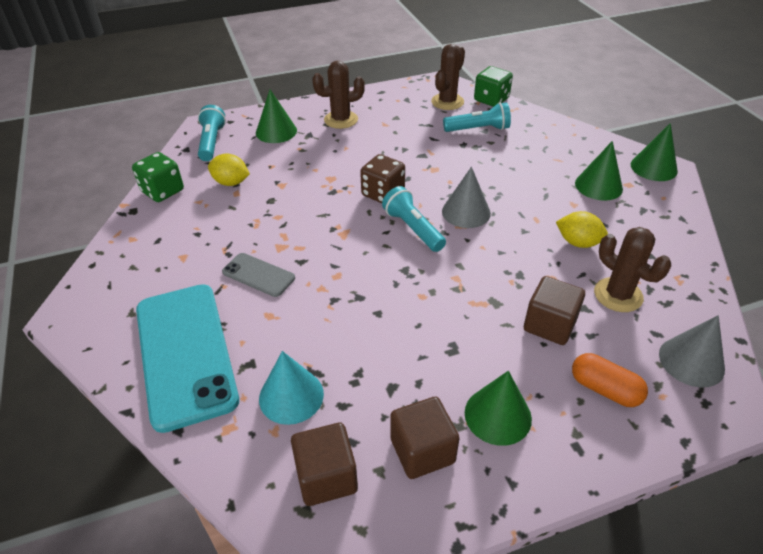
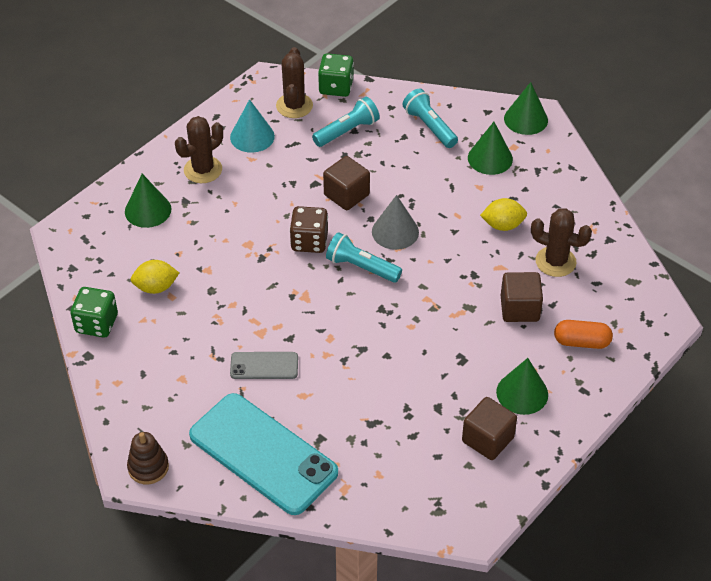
camera: 30 degrees left, 5 degrees up
turquoise flashlight [198,105,226,161] -> turquoise flashlight moved to [403,89,458,148]
turquoise cone [259,351,324,425] -> turquoise cone moved to [230,99,275,153]
brown cube [291,423,358,506] -> brown cube moved to [323,156,370,210]
grey cone [659,315,725,388] -> none
none -> brown stacking toy [127,432,169,484]

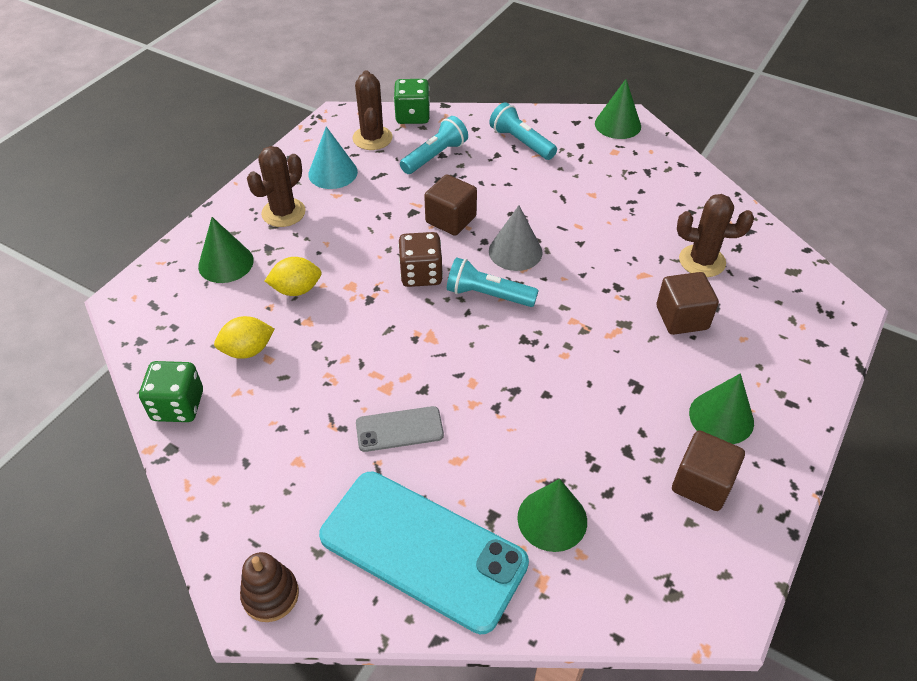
camera: 10 degrees left, 0 degrees up
green cone [468,122,513,175] -> green cone moved to [517,479,587,552]
yellow lemon [480,198,527,231] -> yellow lemon moved to [265,257,322,296]
orange capsule [554,320,613,349] -> none

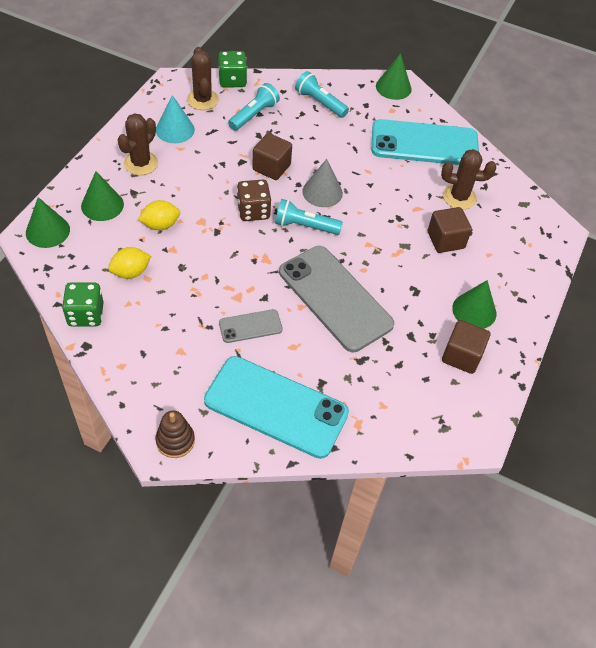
camera: 10 degrees left, 5 degrees up
green cone [517,479,587,552] -> green cone moved to [26,197,70,248]
none -> grey phone [279,246,394,352]
none -> turquoise phone [372,119,479,165]

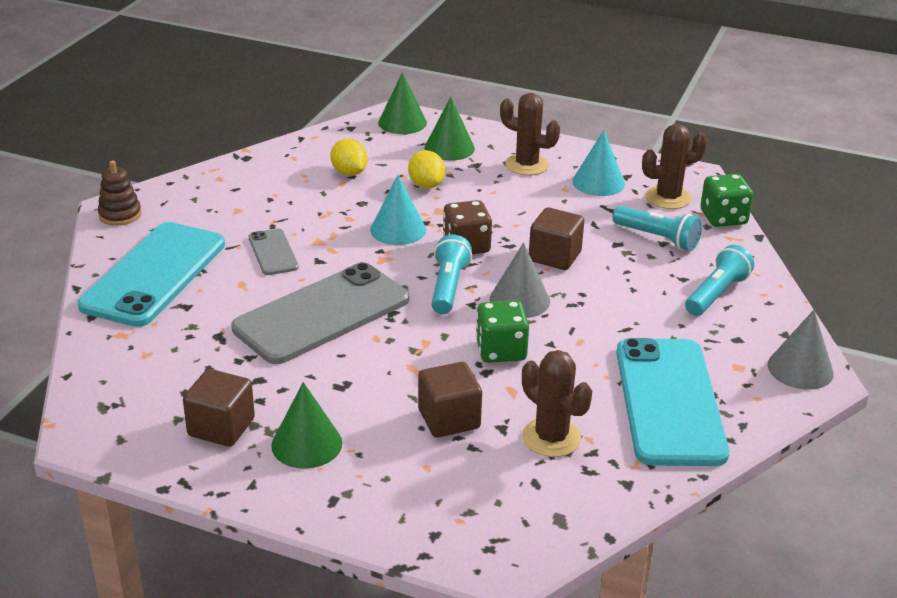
camera: 90 degrees right, 20 degrees down
green dice [62,282,104,326] -> green dice moved to [476,300,529,363]
green cone [376,53,411,100] -> grey cone [768,310,834,390]
brown cactus [441,149,496,210] -> brown cactus turned 45 degrees counterclockwise [522,350,592,457]
none -> turquoise cone [370,175,426,245]

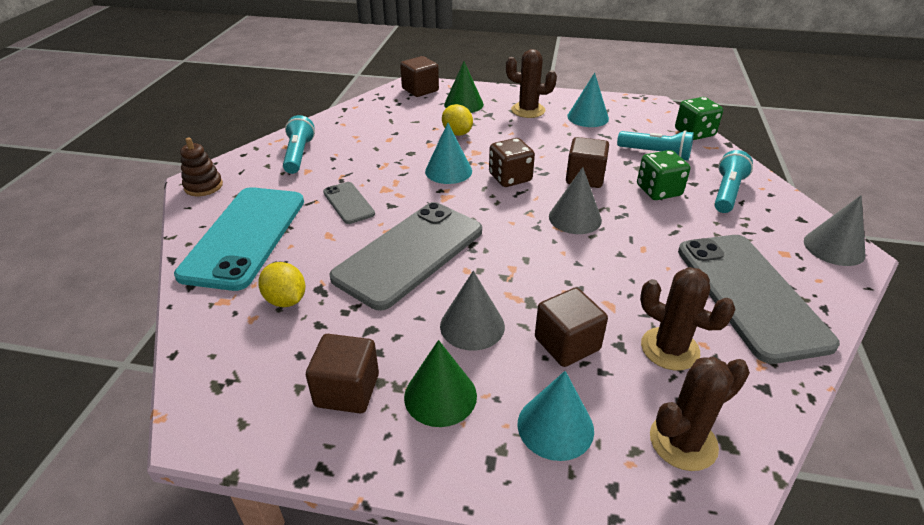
camera: 10 degrees left, 5 degrees up
yellow lemon [330,138,368,176] -> yellow lemon moved to [258,262,305,307]
green cone [378,72,427,134] -> brown cube [400,56,439,97]
turquoise flashlight [431,235,472,314] -> turquoise flashlight moved to [283,115,315,174]
green dice [476,300,529,363] -> green dice moved to [637,150,690,200]
turquoise phone [616,338,729,466] -> grey phone [678,235,840,364]
brown cactus [642,124,707,209] -> brown cactus moved to [650,357,750,471]
none -> grey cone [440,271,505,351]
none -> turquoise cone [517,371,594,461]

